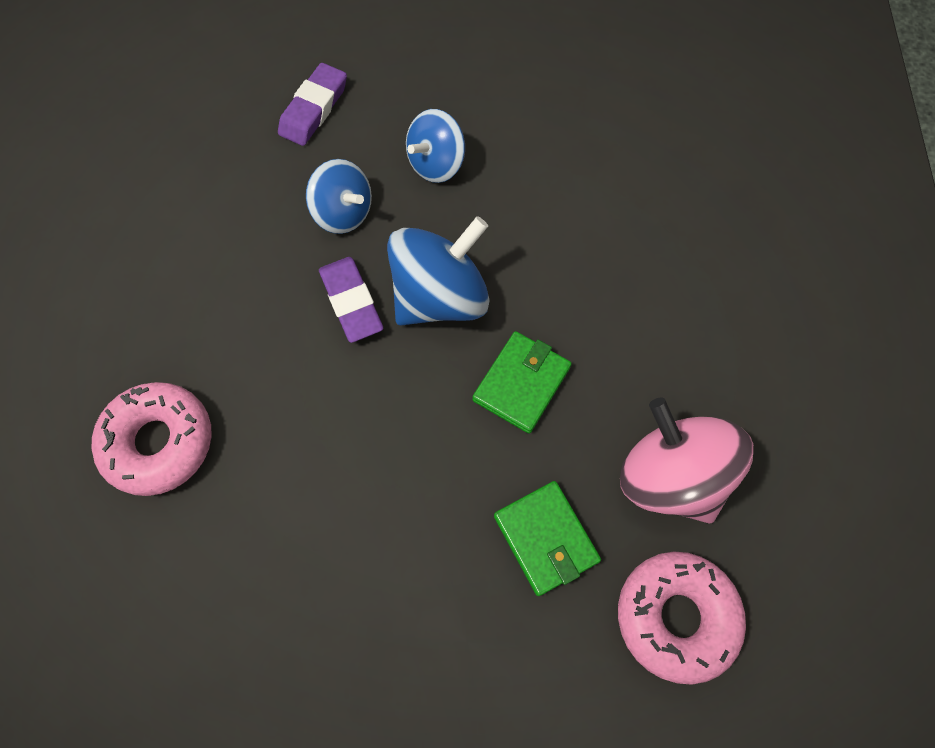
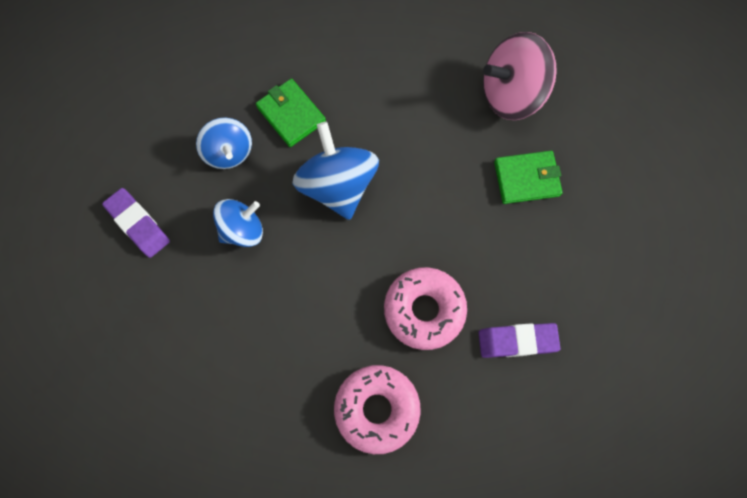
camera: 70 degrees left, 5 degrees up
purple eraser [319,257,383,343] -> purple eraser moved to [478,323,560,358]
green wallet [472,331,572,433] -> green wallet moved to [256,79,326,147]
pink donut [618,552,746,685] -> pink donut moved to [384,267,467,350]

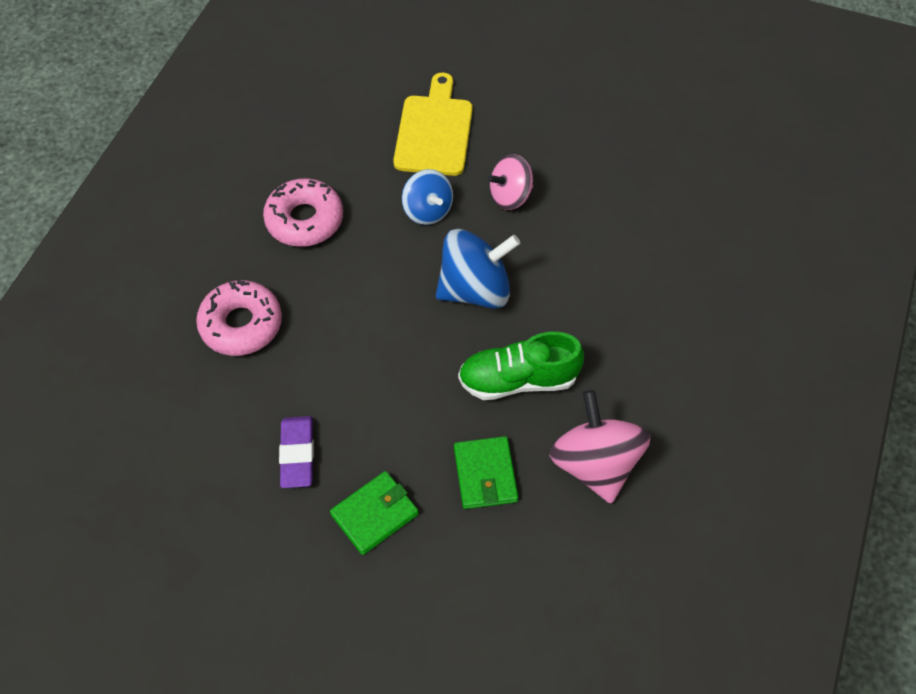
camera: 90 degrees right, 15 degrees down
purple eraser [102,188,170,258] -> yellow cutting board [393,73,473,176]
blue spinning top [196,118,252,169] -> pink spinning top [487,155,533,210]
green wallet [256,79,326,147] -> green wallet moved to [330,471,419,555]
pink donut [384,267,467,350] -> pink donut moved to [263,178,343,247]
none -> green shoe [458,332,584,400]

